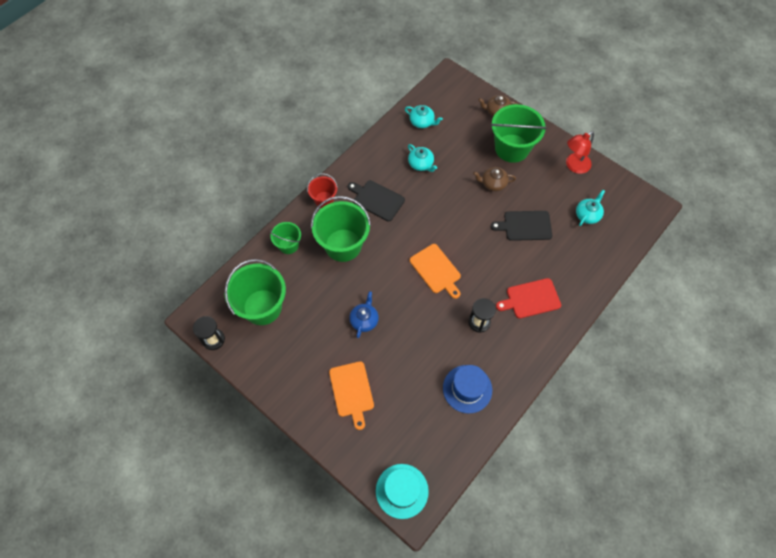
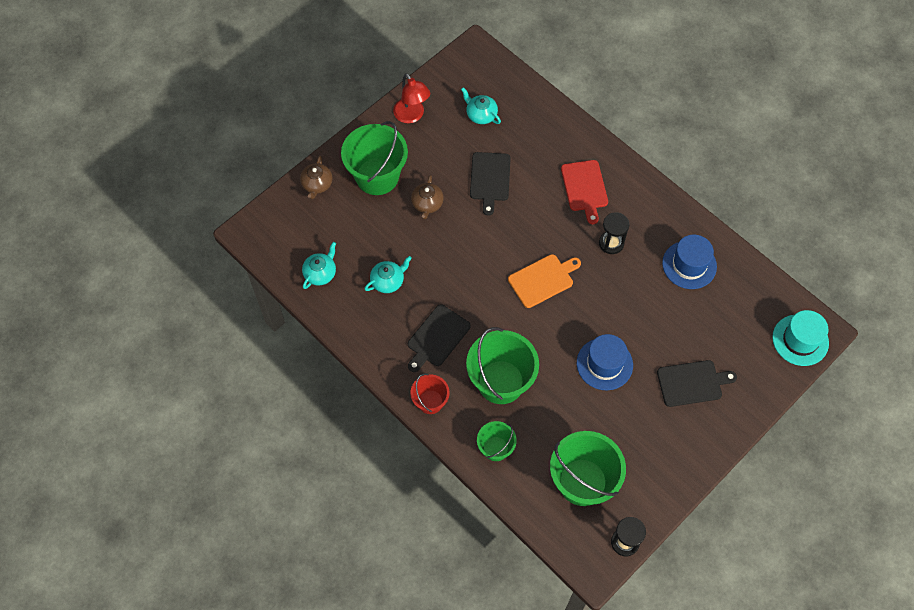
camera: 85 degrees left, 0 degrees up
orange cutting board [329,361,374,430] -> black cutting board [657,360,737,407]
blue teapot [349,291,379,338] -> blue hat [577,334,633,390]

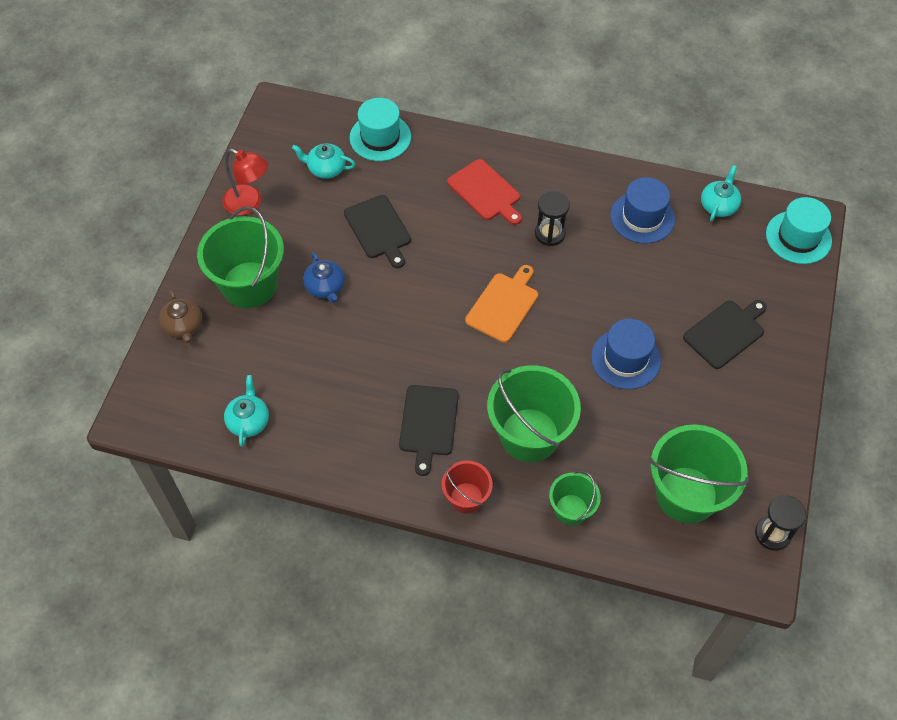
camera: 30 degrees left, 5 degrees down
turquoise teapot [364,256,412,293] -> turquoise teapot moved to [701,165,741,222]
brown teapot [411,175,444,219] -> blue teapot [303,252,345,303]
none -> turquoise hat [349,98,411,161]

